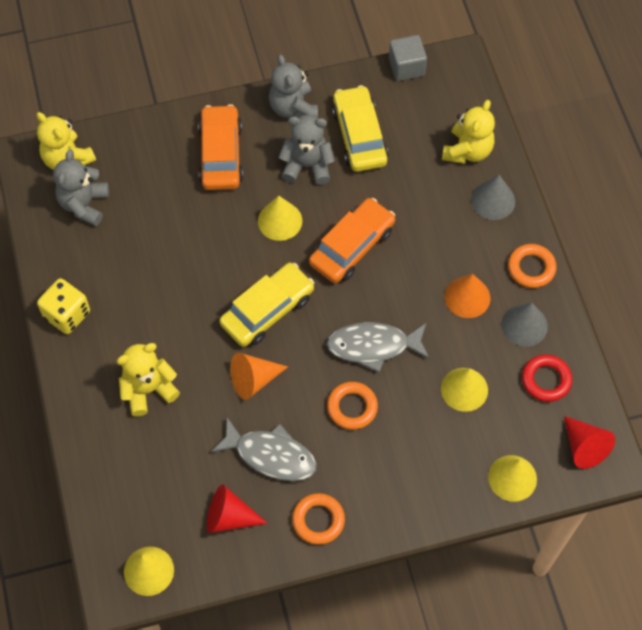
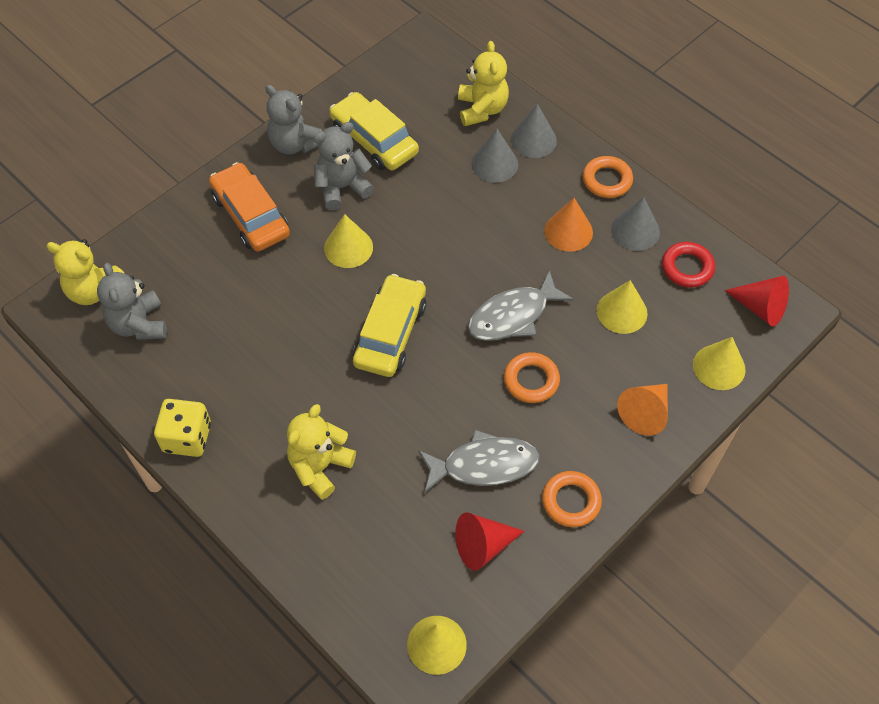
camera: 30 degrees left, 5 degrees down
orange cone [230,353,288,400] -> orange cone moved to [617,384,668,436]
orange car [309,198,395,283] -> none
grey cube [389,35,427,81] -> none
none -> grey cone [471,129,518,183]

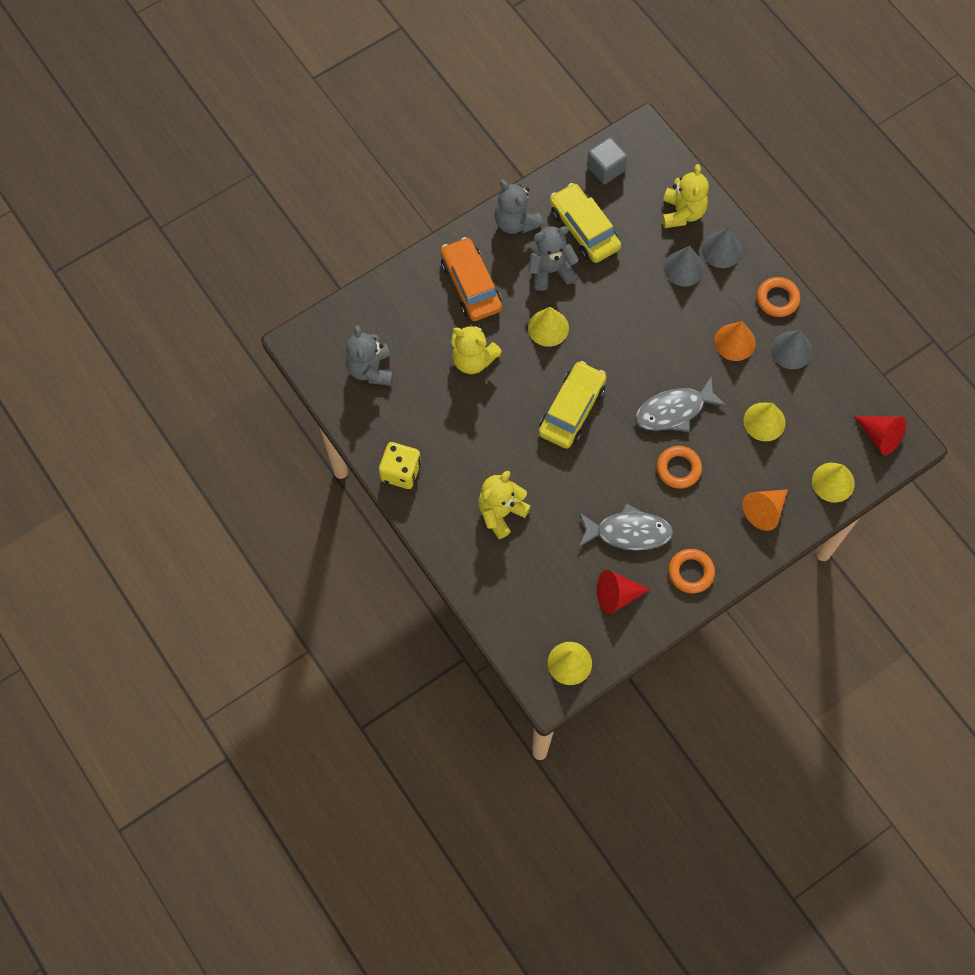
camera: 10 degrees right, 10 degrees up
yellow teddy bear [46,239,125,305] -> yellow teddy bear moved to [451,324,502,374]
red ring [662,242,715,288] -> none
none -> grey cube [587,137,628,185]

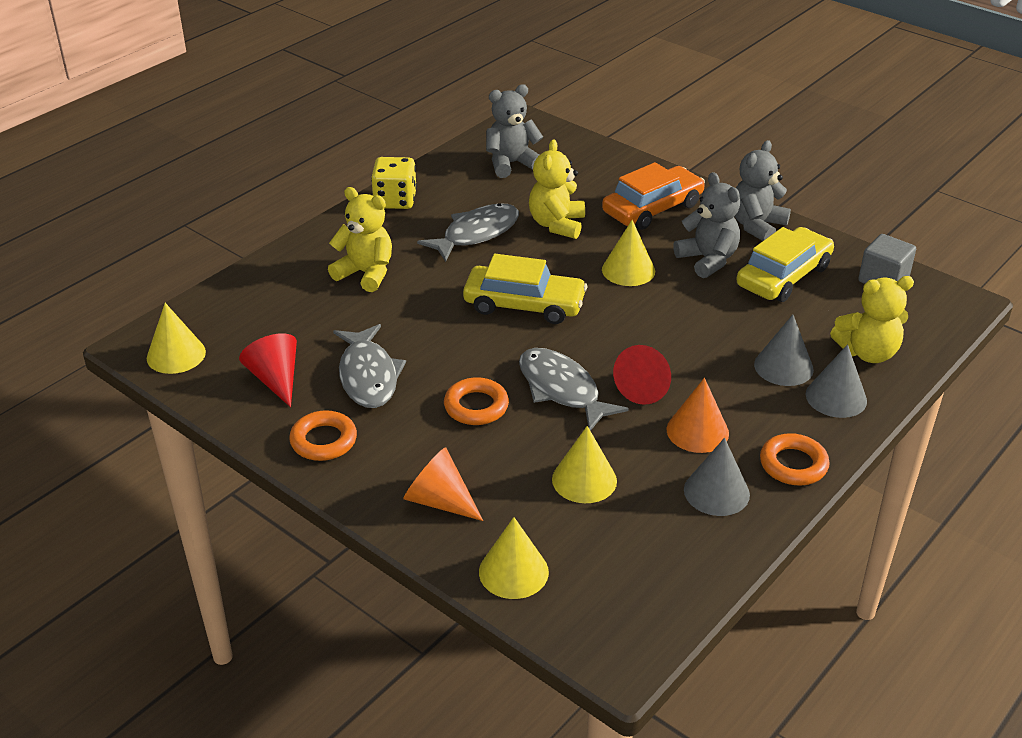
camera: 75 degrees right, 30 degrees down
red cone [854,416,907,455] -> red cone moved to [613,345,671,405]
none -> grey fish [417,203,519,262]

